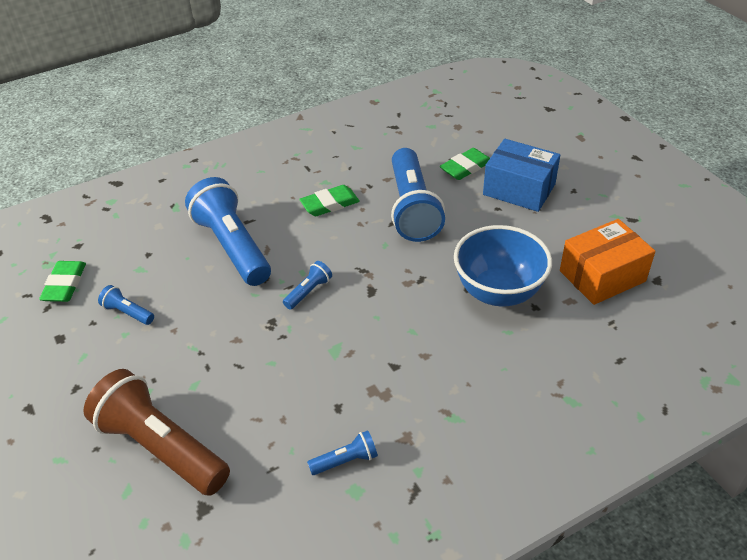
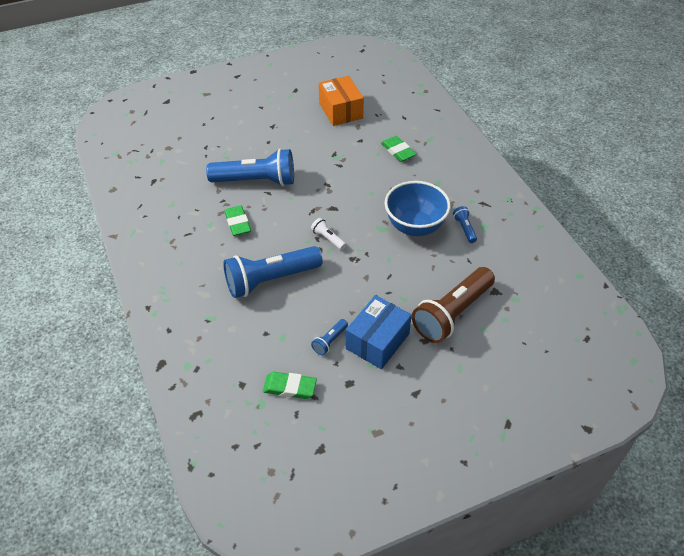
camera: 85 degrees left, 5 degrees up
blue flashlight [283,261,332,310] -> white flashlight [311,218,346,250]
green eraser [440,148,490,180] -> green eraser moved to [381,136,416,162]
blue bowl [454,225,552,307] -> blue bowl moved to [385,181,451,236]
blue box [483,139,560,212] -> blue box moved to [346,295,412,369]

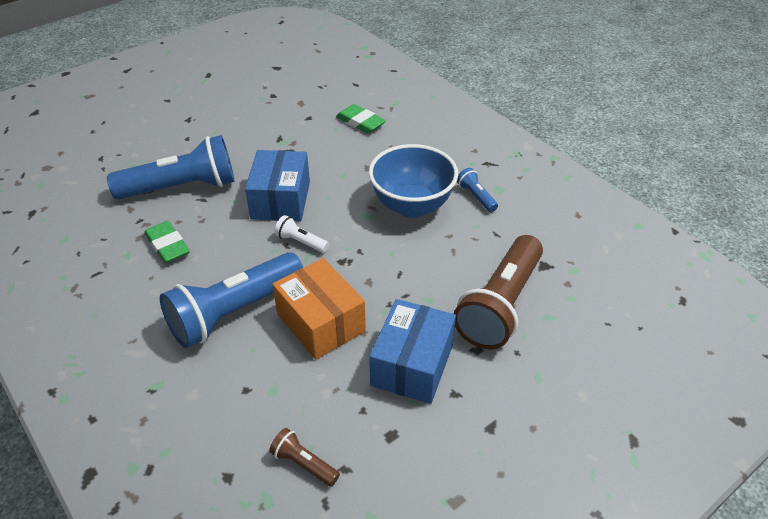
camera: 15 degrees left, 5 degrees down
green eraser [263,372,317,399] -> brown flashlight [269,428,340,487]
blue flashlight [311,319,348,356] -> none
orange box [319,76,364,126] -> orange box moved to [272,258,366,360]
none -> blue box [245,150,310,222]

